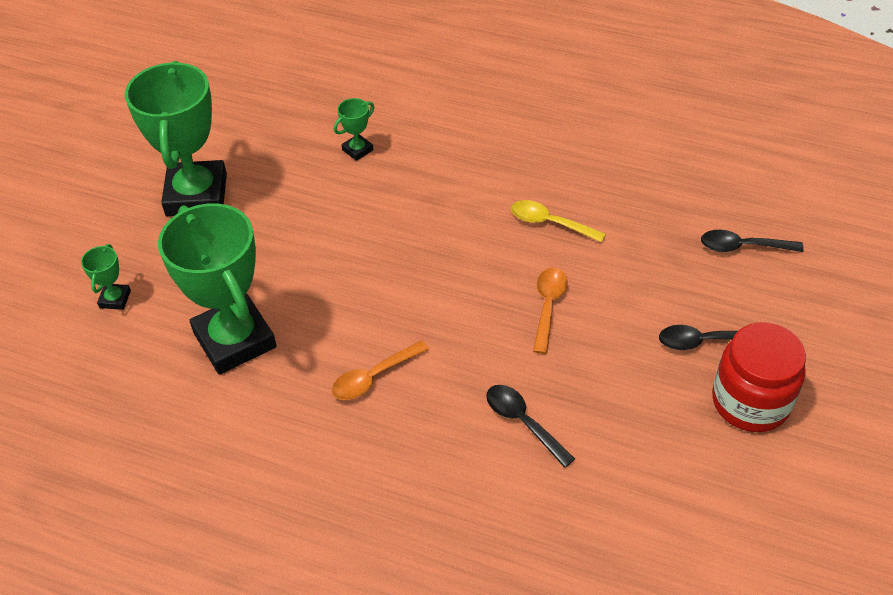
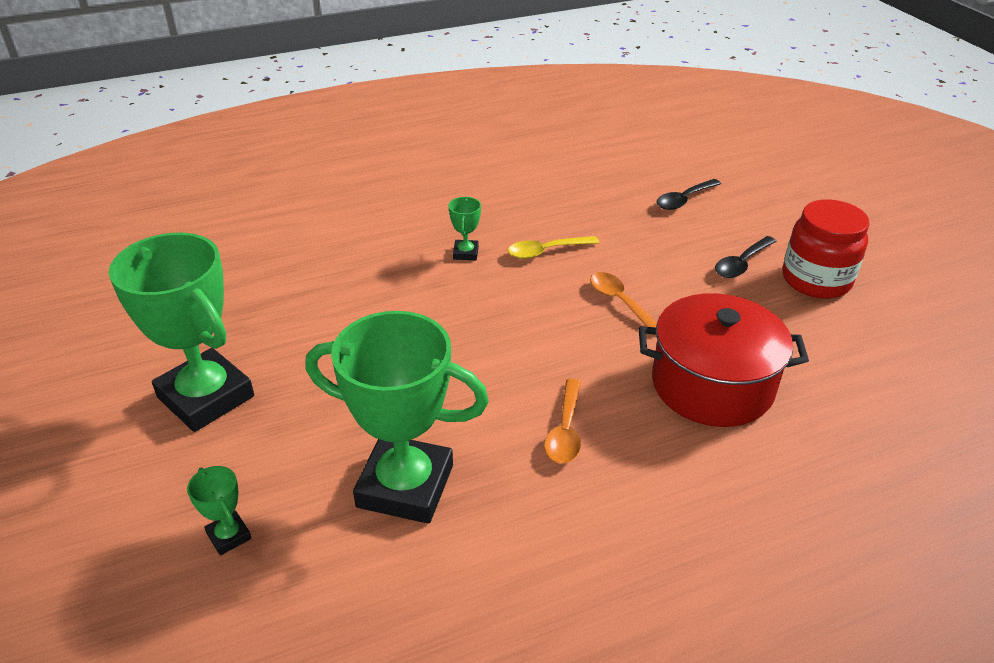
camera: 45 degrees left, 10 degrees down
green trophy [334,98,374,161] -> green trophy moved to [449,197,481,260]
black spoon [486,385,575,468] -> red pot [639,293,809,427]

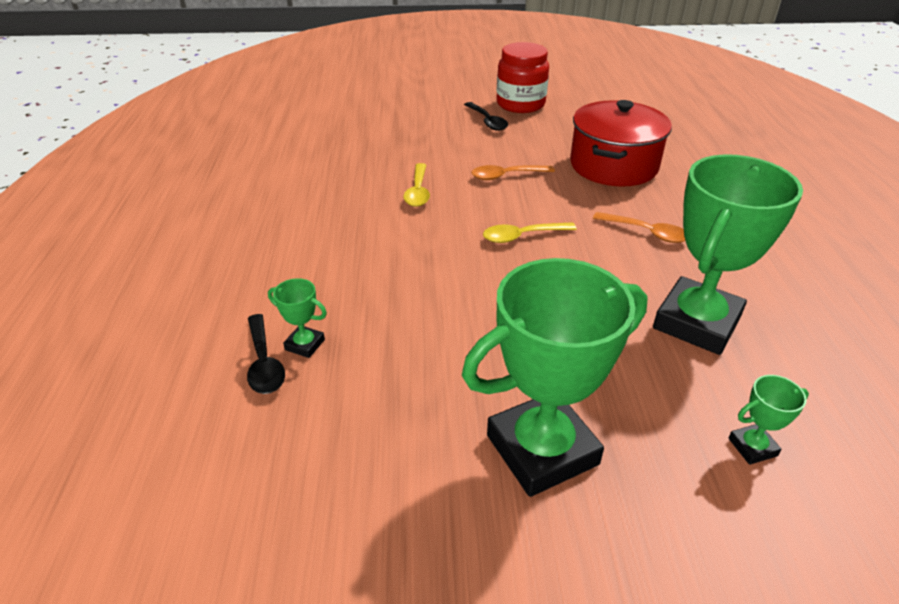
camera: 70 degrees left, 0 degrees up
green trophy [449,197,481,260] -> green trophy moved to [268,278,327,358]
black spoon [657,179,721,210] -> black spoon moved to [247,314,285,394]
none -> yellow spoon [483,222,577,243]

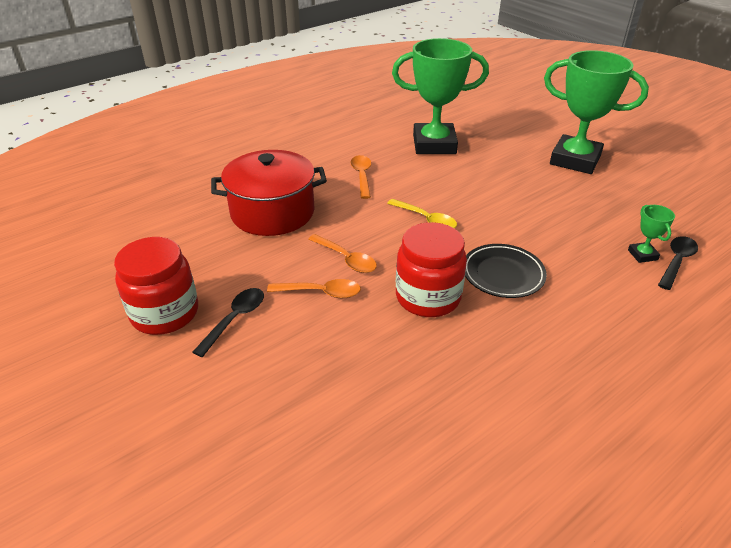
camera: 125 degrees left, 0 degrees up
yellow spoon [404,163,430,207] -> red jar [396,222,467,317]
green trophy [728,375,809,465] -> none
none -> orange spoon [267,279,361,298]
none -> black plate [465,244,547,298]

